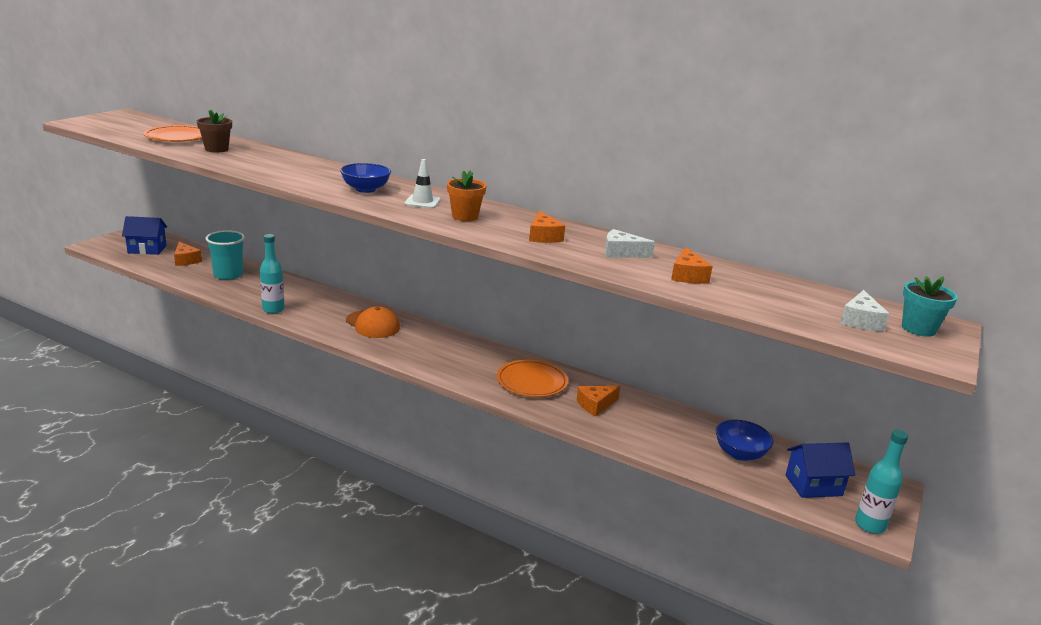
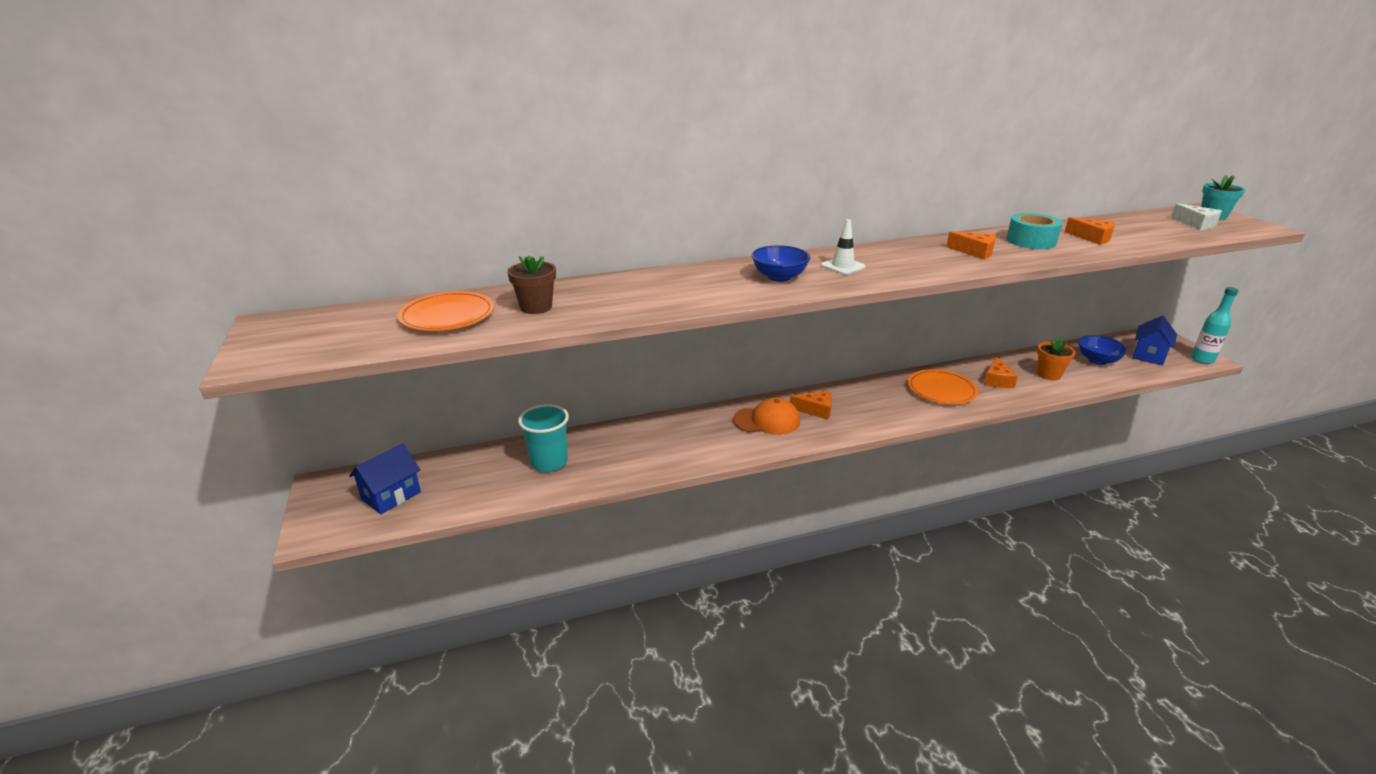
camera: 45 degrees left, 5 degrees up
orange cheese [174,242,202,266] -> orange cheese moved to [790,390,832,420]
turquoise bottle [260,234,284,314] -> none
orange flower pot [447,170,486,221] -> orange flower pot moved to [1037,337,1075,380]
white cheese [605,229,655,258] -> turquoise tape [1007,213,1062,249]

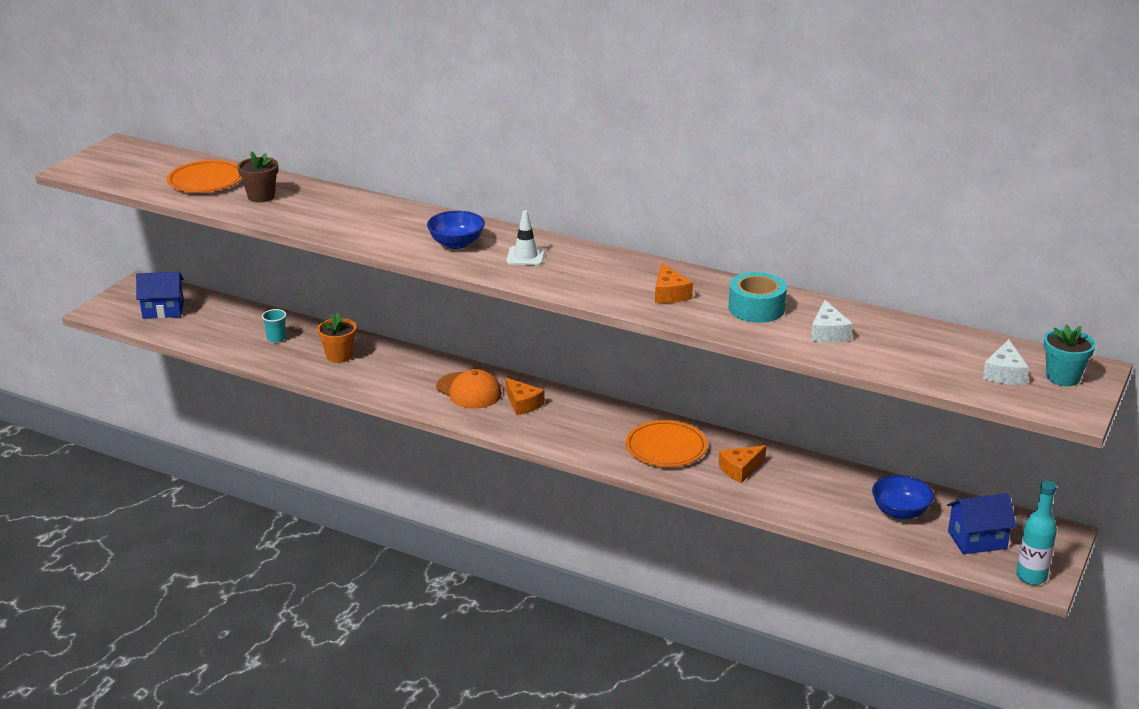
camera: 45 degrees right, 0 degrees up
turquoise cup [518,404,569,472] -> turquoise cup [262,309,286,343], size x0.54
orange flower pot [1037,337,1075,380] -> orange flower pot moved to [317,314,356,363]
orange cheese [1065,217,1115,245] -> white cheese [811,300,853,343]

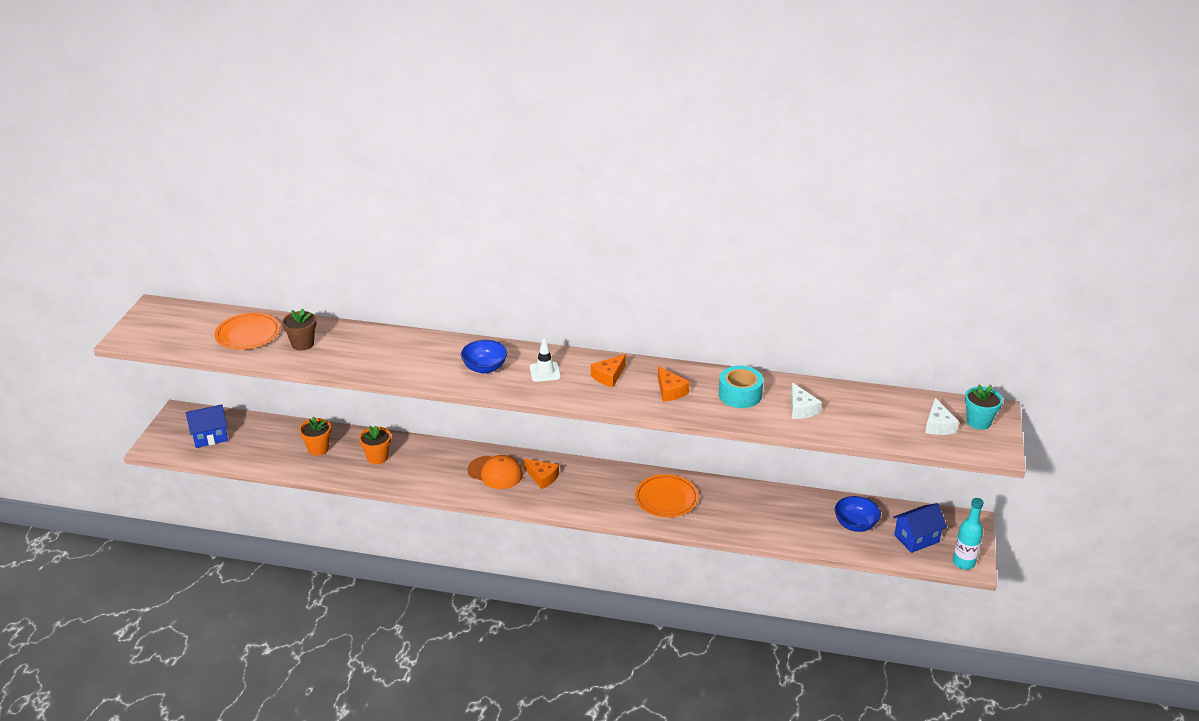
camera: 15 degrees left, 5 degrees up
turquoise cup [262,309,286,343] -> orange flower pot [299,416,331,456]
orange cheese [719,445,766,483] -> orange cheese moved to [591,354,626,387]

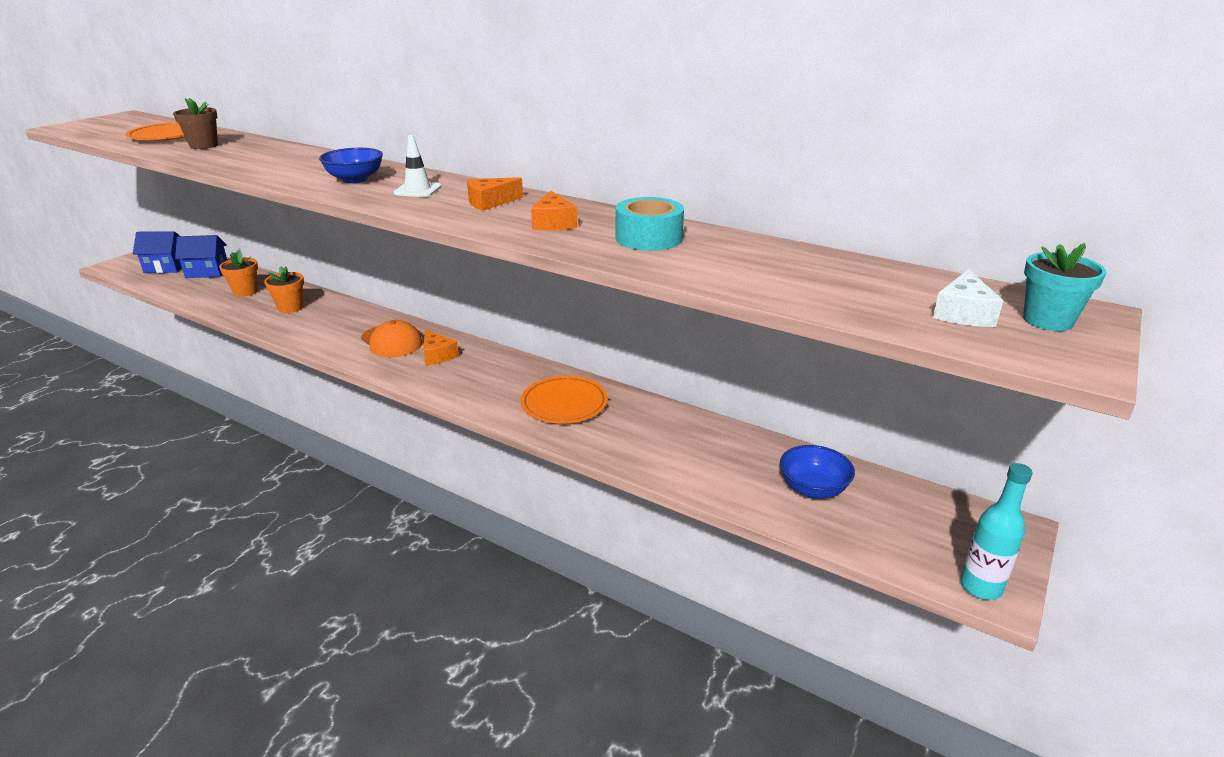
camera: 20 degrees right, 5 degrees down
white cheese [791,383,821,419] -> none
blue house [893,503,947,553] -> blue house moved to [175,235,227,278]

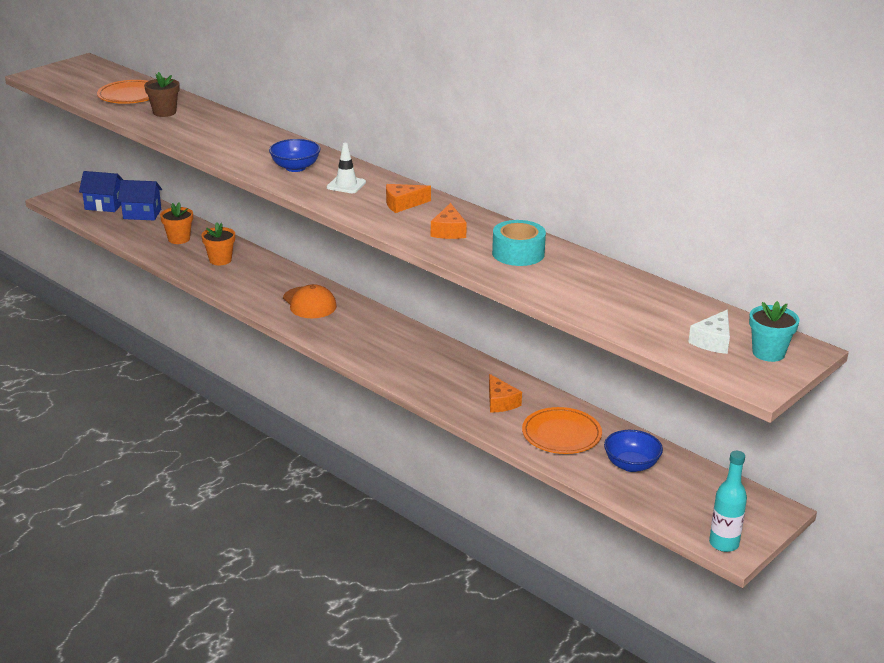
camera: 10 degrees right, 0 degrees up
orange cheese [423,329,459,365] -> orange cheese moved to [489,374,522,413]
orange plate [521,376,608,424] -> orange plate moved to [522,407,602,454]

